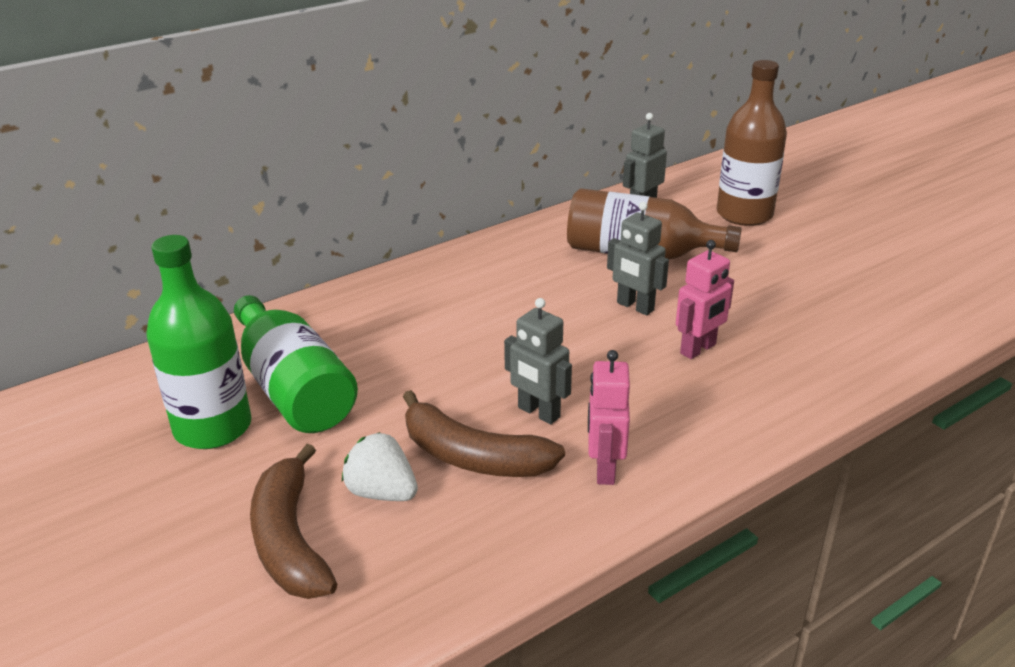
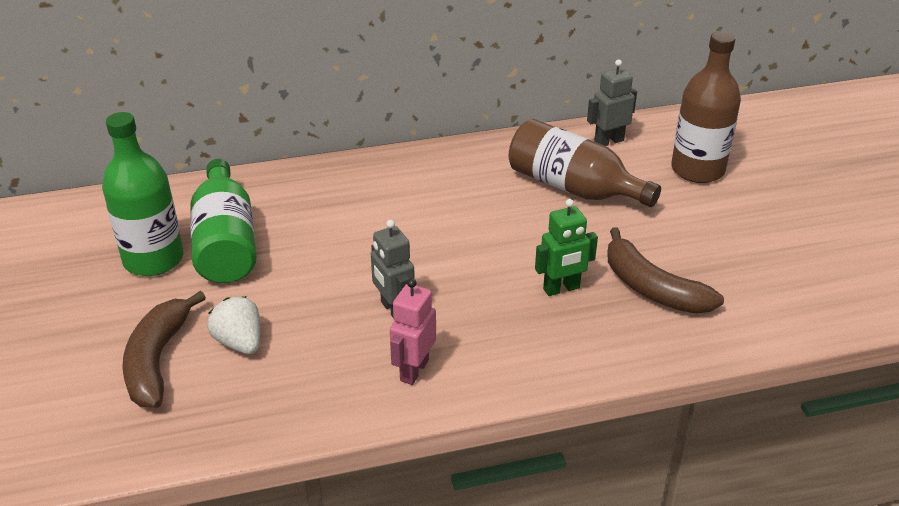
camera: 20 degrees right, 5 degrees up
brown banana [403,390,565,477] -> brown banana moved to [607,228,724,314]
grey robot [607,202,669,315] -> none
pink robot [676,240,734,359] -> green robot [535,199,598,296]

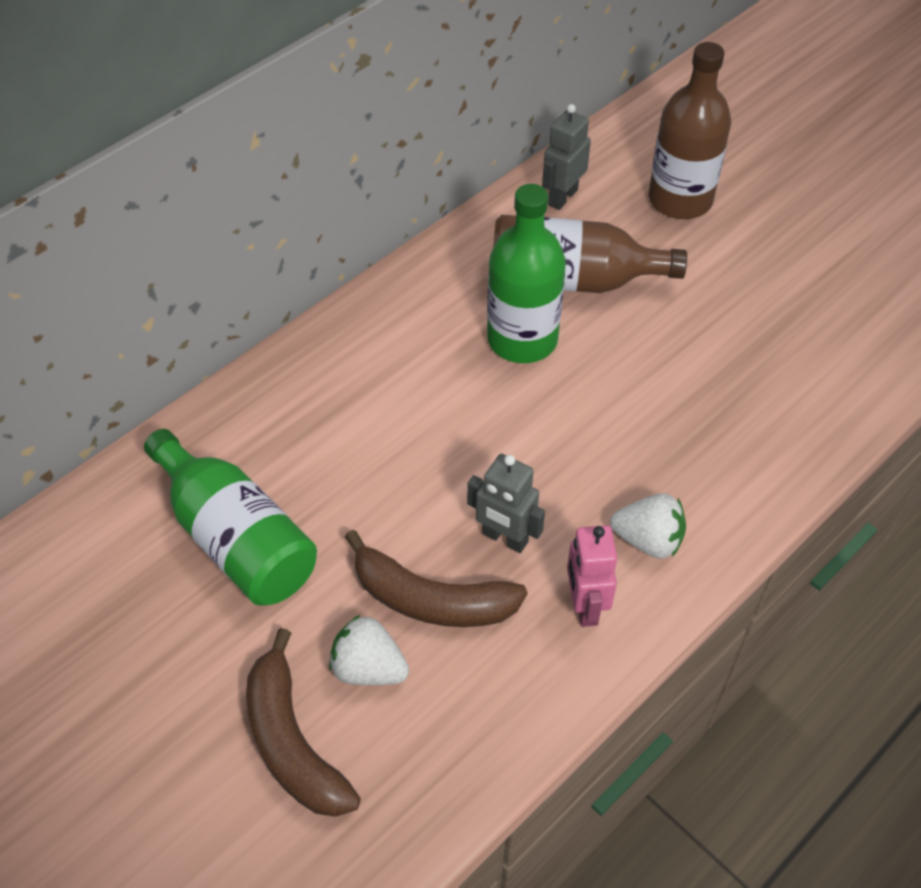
camera: 30 degrees left, 15 degrees up
green bottle [102,112,184,276] -> green bottle moved to [487,184,566,363]
green robot [535,199,598,296] -> none
brown banana [607,228,724,314] -> brown banana moved to [345,530,528,627]
none -> white strawberry [610,493,686,559]

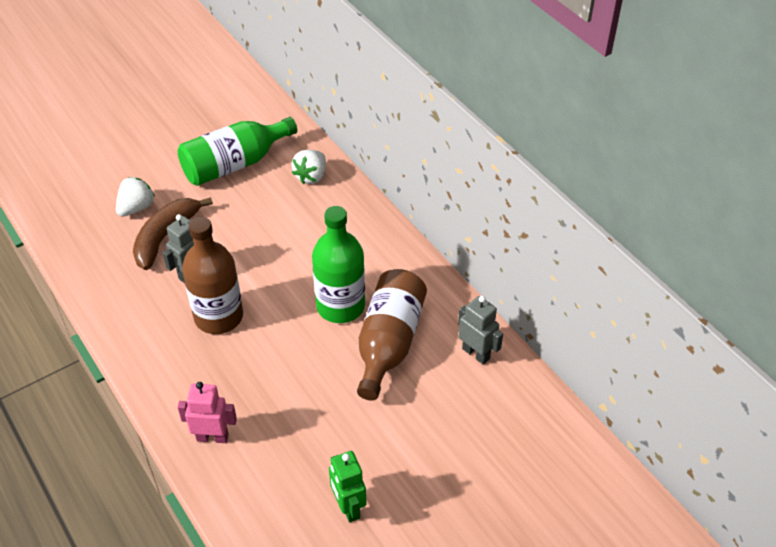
camera: 100 degrees right, 5 degrees down
brown banana [246,628,361,817] -> none
pink robot [567,525,617,627] -> pink robot moved to [178,382,237,443]
white strawberry [610,493,686,559] -> white strawberry moved to [292,150,326,184]
brown bottle [649,42,731,219] -> brown bottle moved to [182,217,243,334]
none -> green robot [329,451,366,522]

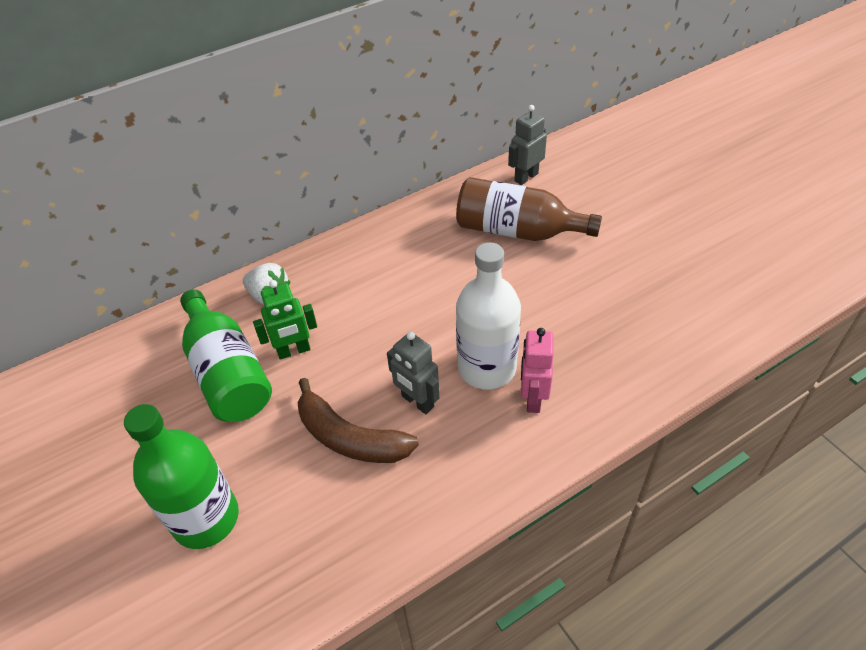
camera: 85 degrees left, 0 degrees up
white strawberry [116,177,155,217] -> none
pink robot [178,382,237,443] -> pink robot moved to [521,328,554,413]
brown bottle [182,217,243,334] -> white bottle [456,242,521,390]
green bottle [312,206,365,323] -> green bottle moved to [124,404,239,549]
green robot [329,451,366,522] -> green robot moved to [253,280,317,360]

